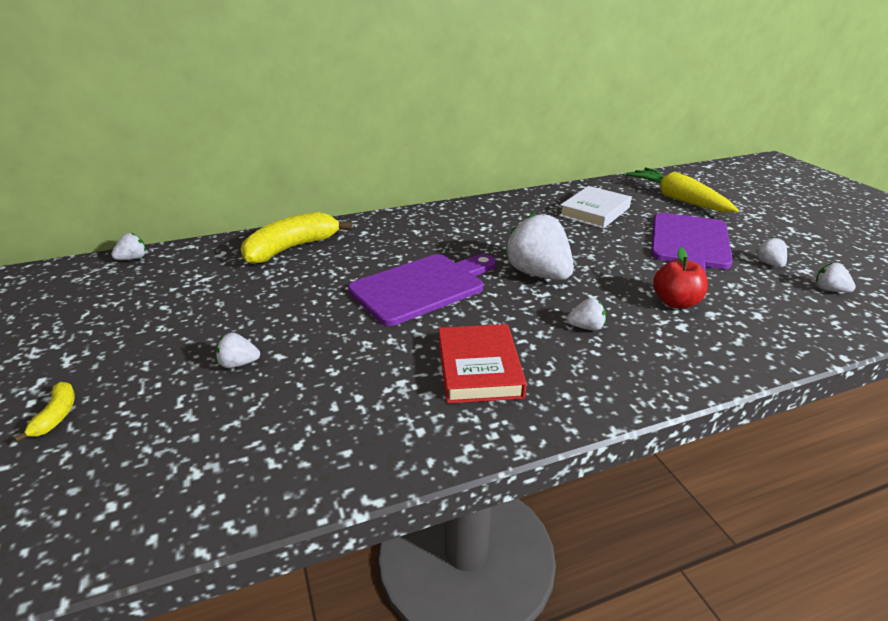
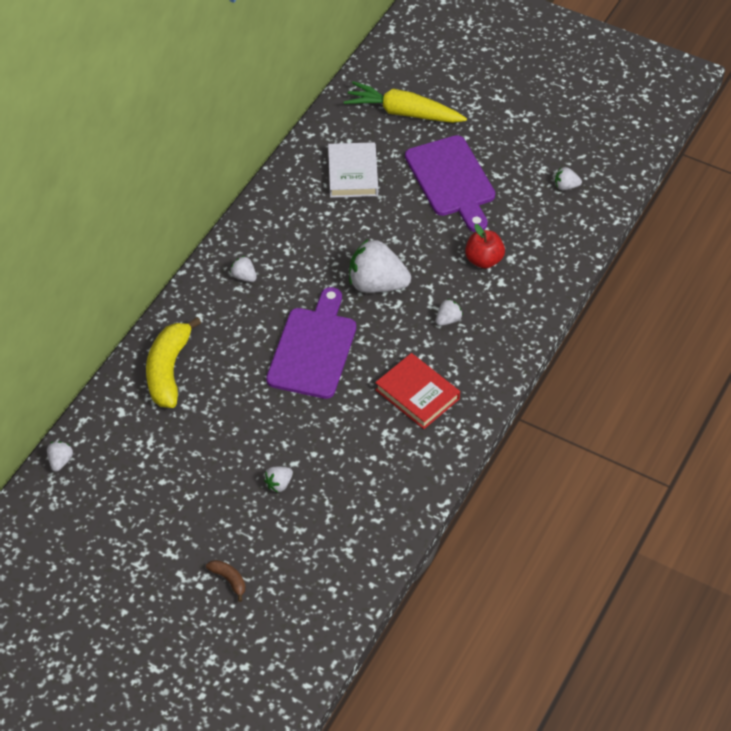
camera: 40 degrees left, 20 degrees up
yellow banana [14,382,75,443] -> brown banana [206,560,246,602]
white strawberry [756,237,787,267] -> white strawberry moved to [230,256,257,282]

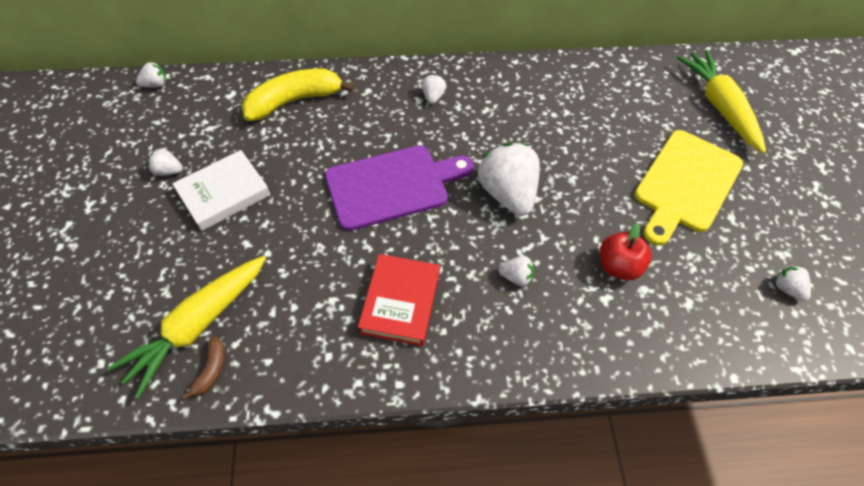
camera: 55 degrees right, 5 degrees up
brown banana [206,560,246,602] -> brown banana moved to [182,336,225,400]
white strawberry [264,467,293,492] -> white strawberry moved to [148,148,183,176]
white book [328,142,378,198] -> white book moved to [172,150,270,231]
purple cutting board [405,135,495,232] -> yellow cutting board [635,130,743,246]
none -> yellow carrot [107,256,266,398]

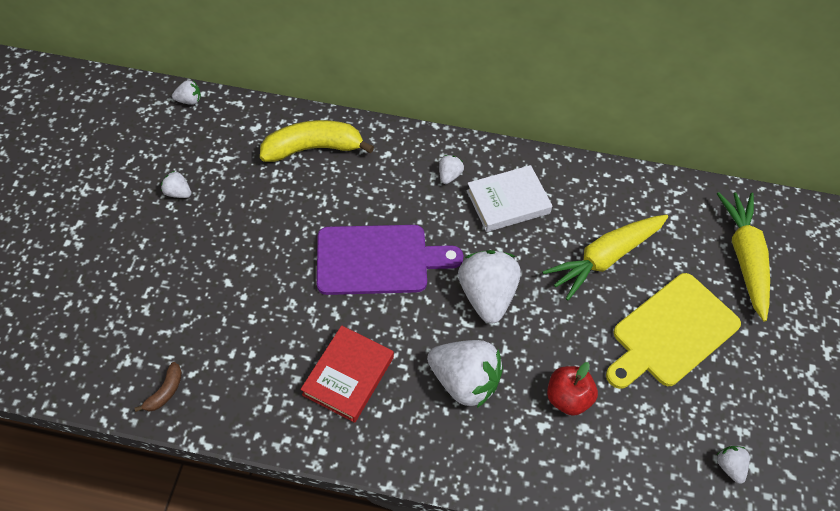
camera: 15 degrees right, 0 degrees up
yellow carrot [107,256,266,398] -> yellow carrot moved to [542,215,668,301]
white book [172,150,270,231] -> white book moved to [467,165,552,232]
white strawberry [498,256,534,286] -> white strawberry [427,340,503,408], size x2.20

